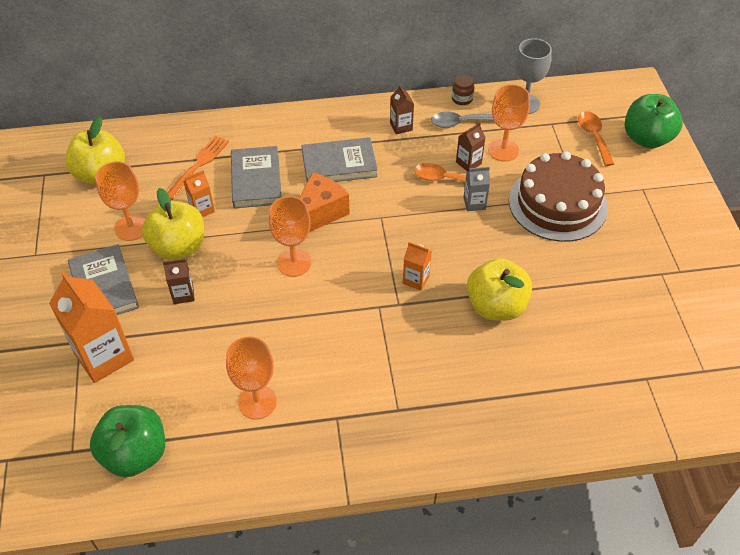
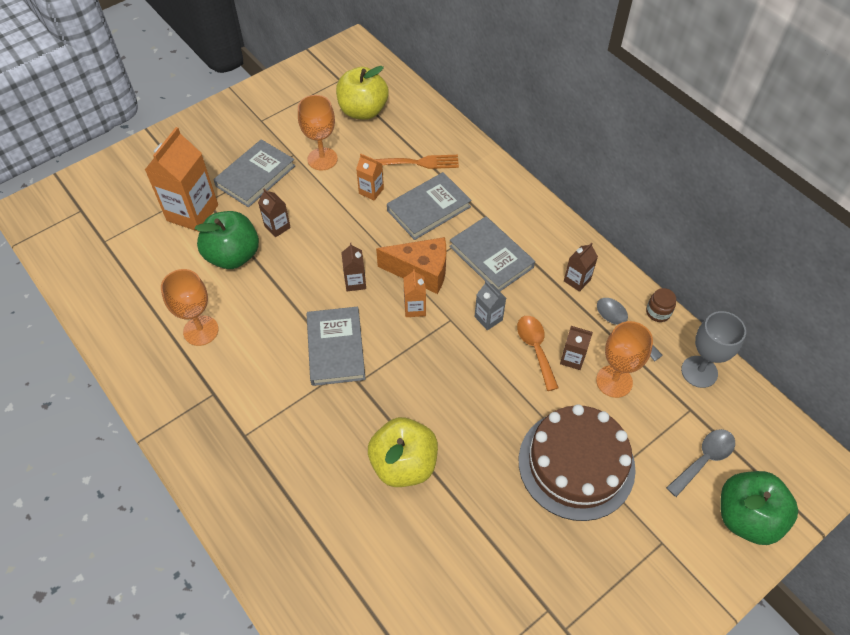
camera: 60 degrees right, 5 degrees up
green apple [90,405,165,477] -> green apple moved to [195,211,259,269]
yellow apple [142,188,204,260] -> none
orange goblet [269,196,311,277] -> brown carton [341,243,366,291]
orange carton [403,242,432,291] -> orange carton moved to [403,269,426,317]
grey carton [463,167,490,211] -> grey carton moved to [475,281,506,330]
orange spoon [578,111,614,166] -> grey spoon [666,429,735,497]
none -> grey book [307,307,366,386]

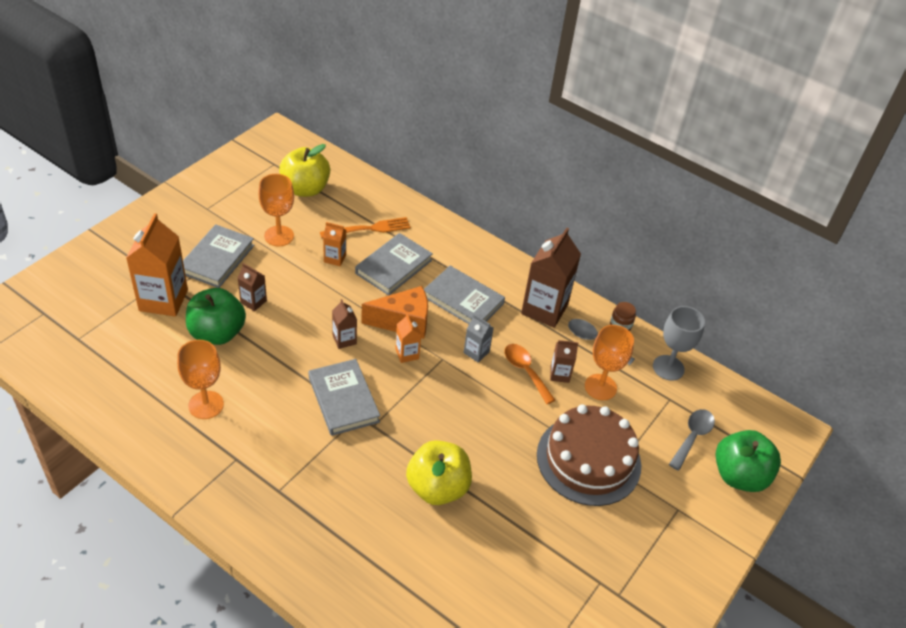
camera: 20 degrees left, 10 degrees down
brown carton [564,242,598,292] -> brown carton [521,228,581,328], size x2.02

